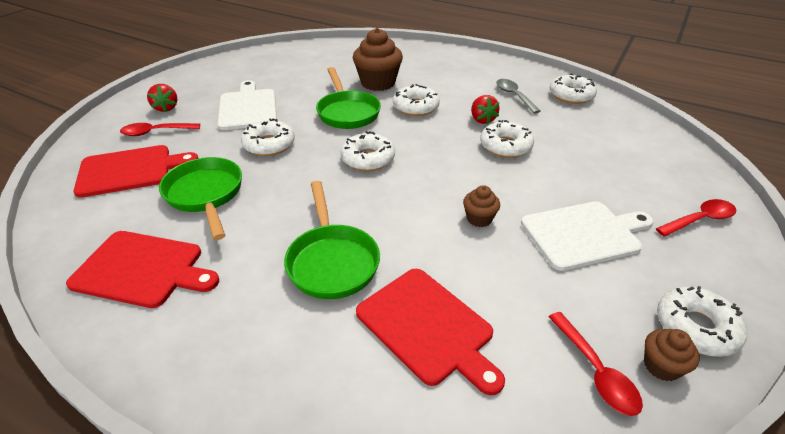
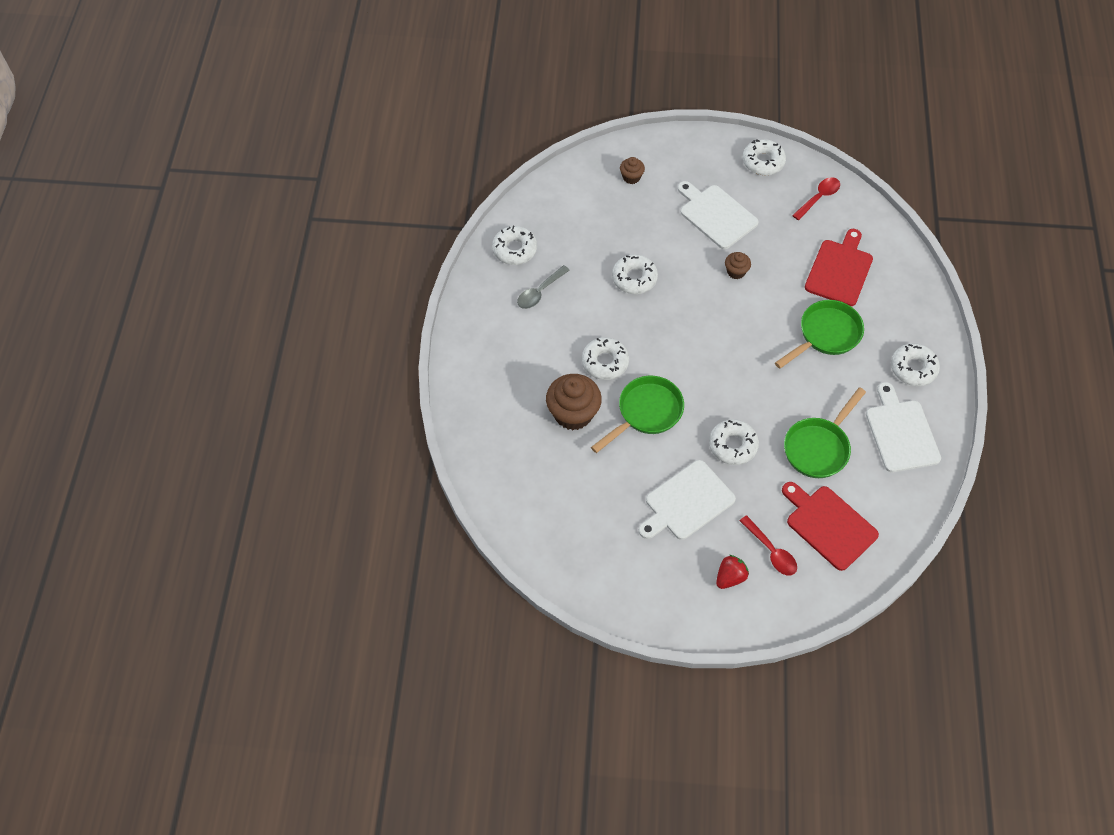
camera: 115 degrees left, 20 degrees up
red cutting board [66,231,219,308] -> white cutting board [866,382,941,472]
white donut [340,131,395,171] -> white donut moved to [891,343,940,386]
red strawberry [471,95,500,124] -> none
brown cupcake [644,329,700,381] -> brown cupcake moved to [620,157,645,184]
red spoon [656,199,736,237] -> none

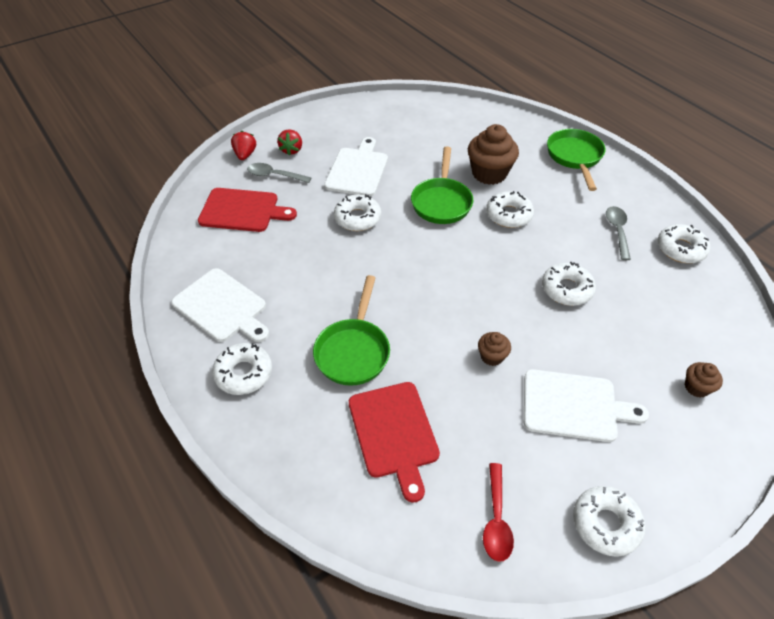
camera: 140 degrees right, 10 degrees down
red spoon [740,515,797,575] -> grey spoon [247,163,311,183]
green pan [784,387,866,478] -> green pan moved to [547,129,605,191]
none -> red strawberry [231,131,256,160]

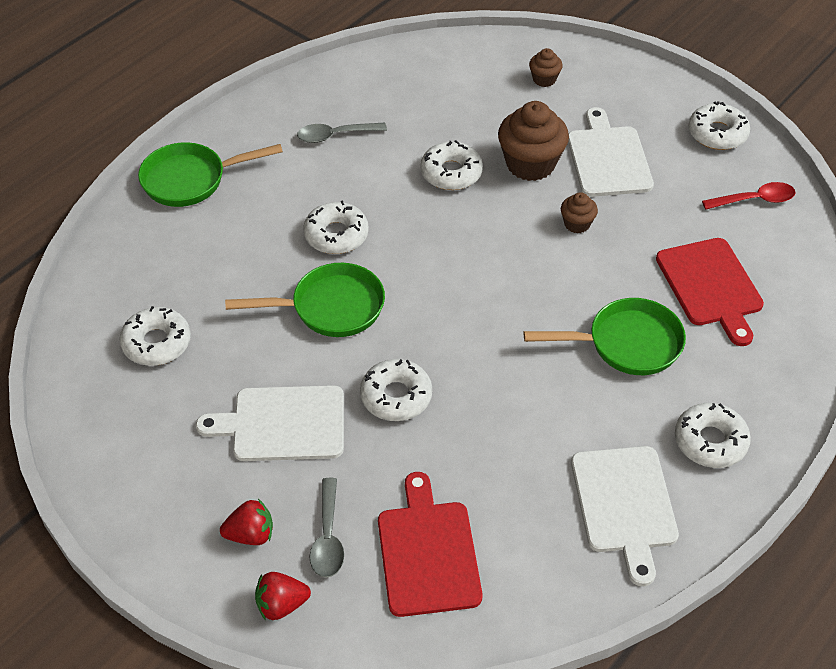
camera: 105 degrees left, 0 degrees up
white cutting board [171,268,269,342] -> white cutting board turned 150 degrees clockwise [571,446,679,586]
red cutting board [349,382,440,503] -> red cutting board turned 105 degrees clockwise [656,238,764,346]
brown cupcake [468,124,519,185] -> brown cupcake moved to [498,101,569,181]
white donut [657,224,710,263] -> white donut moved to [120,306,191,366]

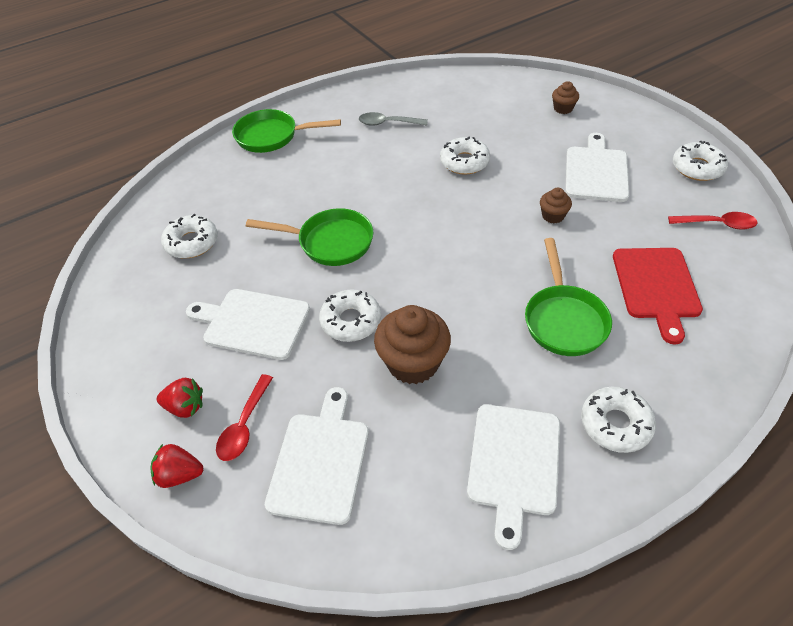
camera: 20 degrees right, 0 degrees up
white donut [303,201,369,254] -> none
grey spoon [309,478,344,578] -> red spoon [216,374,273,461]
red cutting board [378,472,483,617] -> white cutting board [265,387,369,525]
brown cupcake [498,101,569,181] -> brown cupcake moved to [374,305,451,384]
green pan [524,298,686,375] -> green pan turned 75 degrees clockwise [525,238,612,356]

